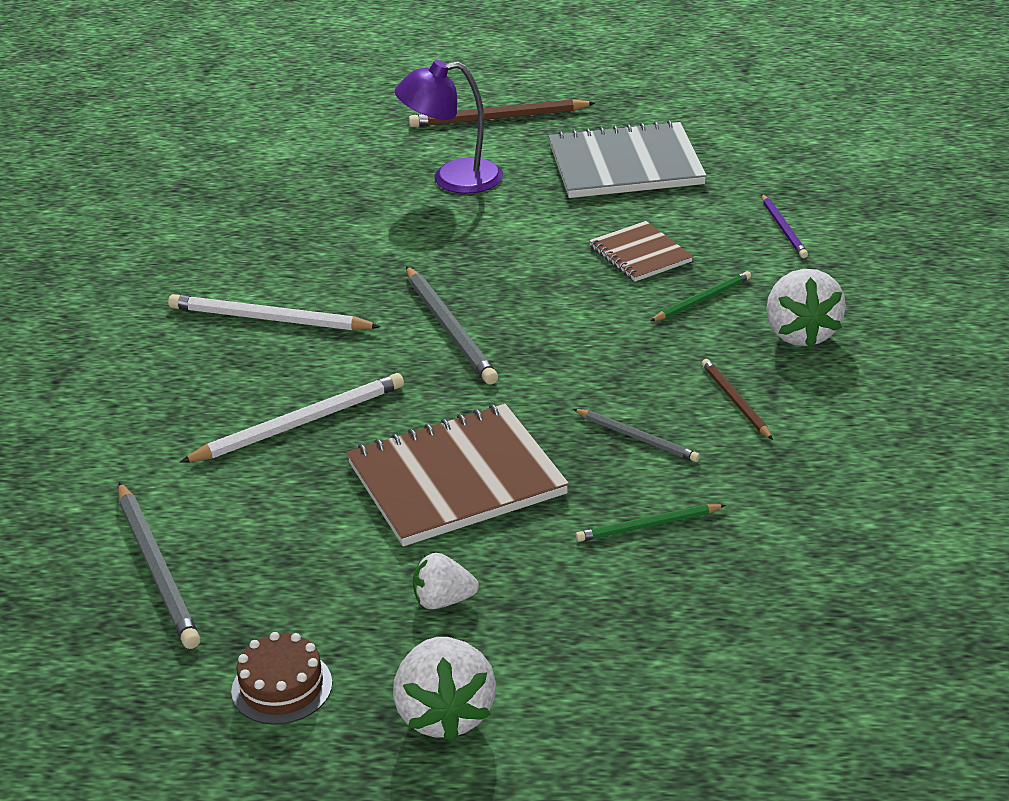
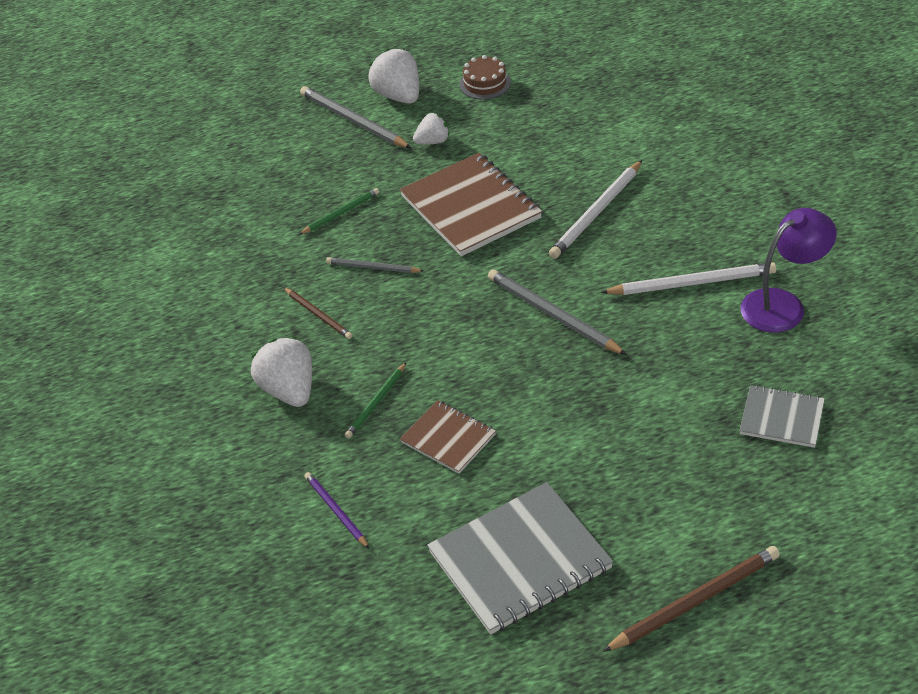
camera: 160 degrees right, 10 degrees up
grey pencil [118,482,200,649] -> grey pencil moved to [300,86,411,148]
brown notebook [346,404,569,546] -> brown notebook turned 75 degrees counterclockwise [400,153,542,256]
purple lamp [395,60,503,194] -> purple lamp moved to [741,208,836,332]
none -> grey notebook [740,385,825,448]

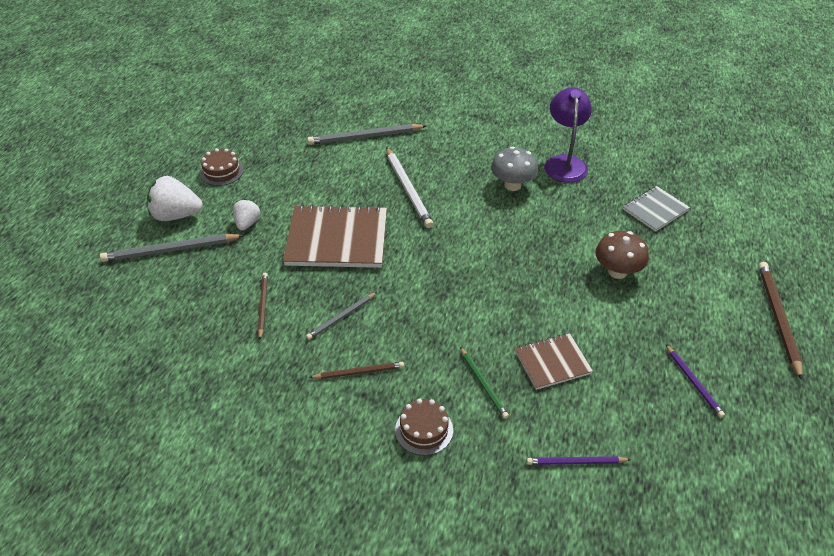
camera: 60 degrees left, 0 degrees up
white strawberry [251,337,312,407] -> brown cake [395,398,453,455]
green pencil [299,188,379,235] -> brown pencil [258,273,268,339]
grey notebook [427,482,613,635] -> purple pencil [666,345,725,418]
grey pencil [488,269,627,355] -> grey pencil moved to [307,124,426,145]
white pencil [601,262,776,295] -> grey mushroom [491,146,538,191]
none -> brown mushroom [595,231,649,279]

